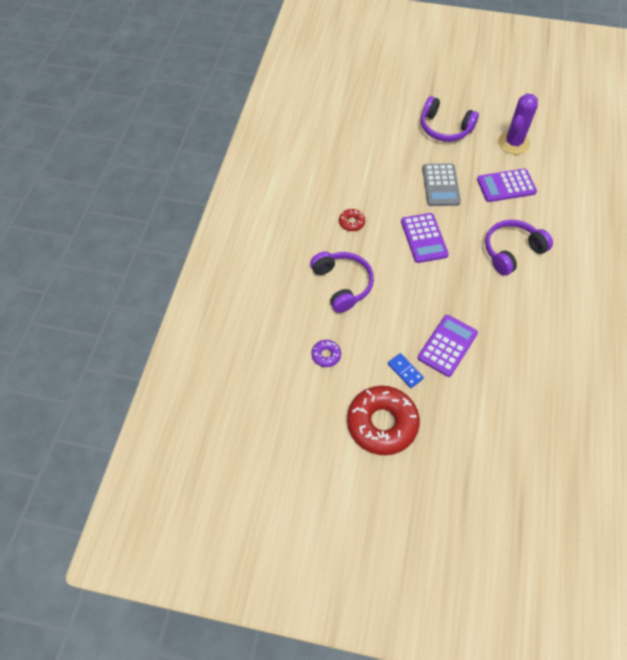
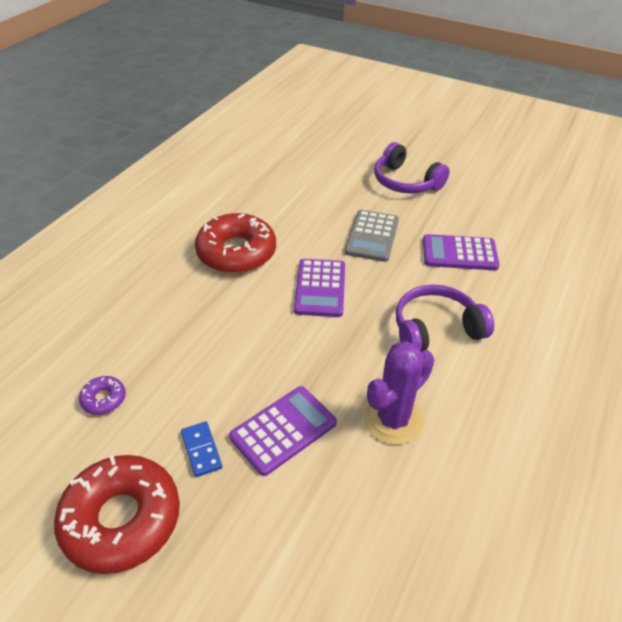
camera: 15 degrees right, 15 degrees down
purple headphones [310,252,374,313] -> none
red donut [339,209,365,231] -> red donut [195,213,276,273], size x2.27
purple cactus [498,94,538,154] -> purple cactus moved to [364,341,435,445]

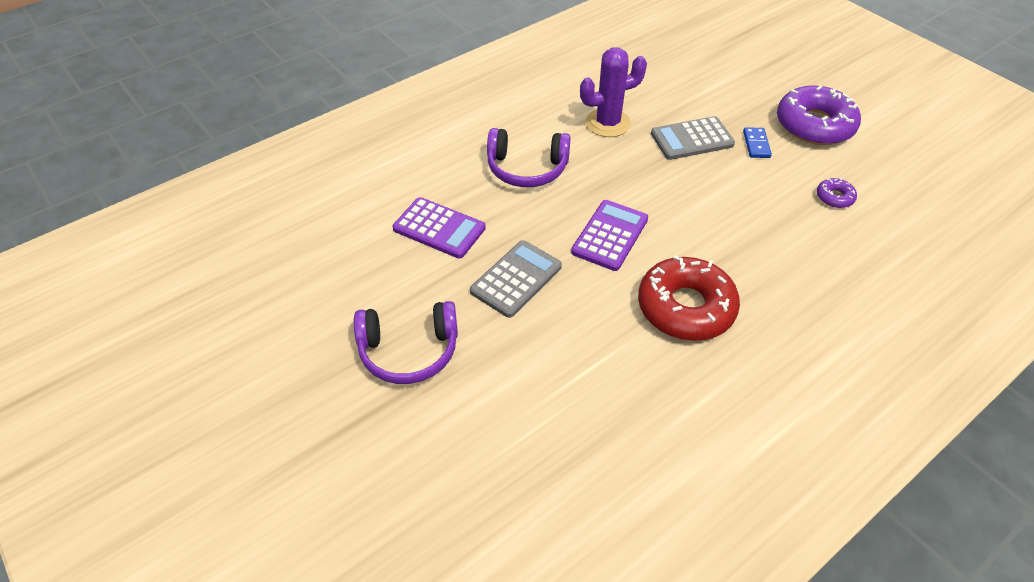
camera: 155 degrees left, 5 degrees up
red donut [54,455,180,574] -> purple donut [777,85,861,145]
purple calculator [229,386,337,476] -> grey calculator [651,116,735,160]
purple headphones [374,142,450,193] -> purple headphones turned 105 degrees clockwise [354,301,458,384]

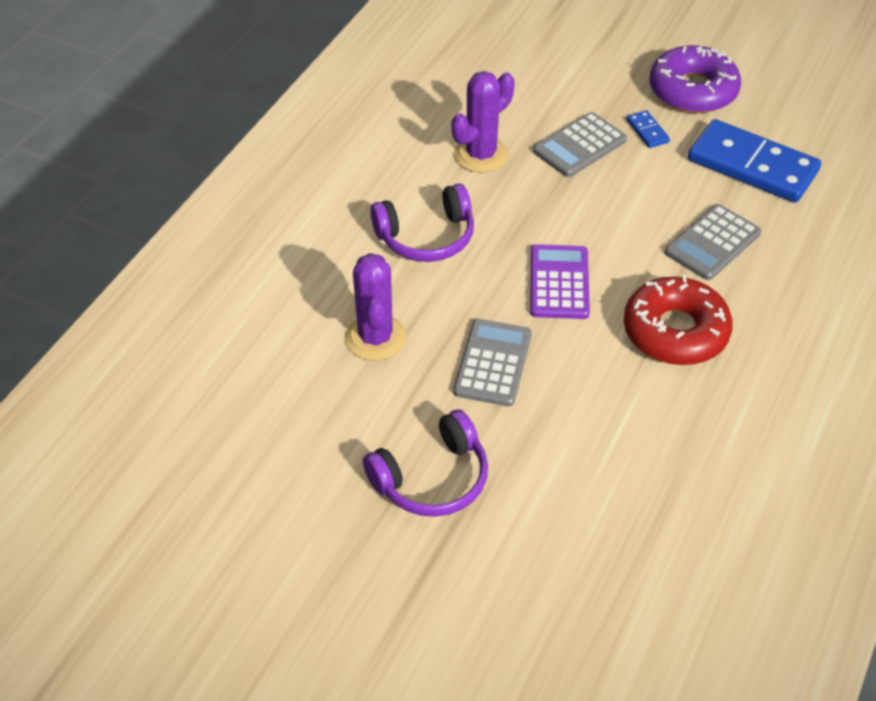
camera: 25 degrees left, 0 degrees up
purple calculator [393,197,486,259] -> purple cactus [345,253,406,361]
purple donut [817,178,857,208] -> blue domino [688,119,821,203]
none -> grey calculator [665,204,761,280]

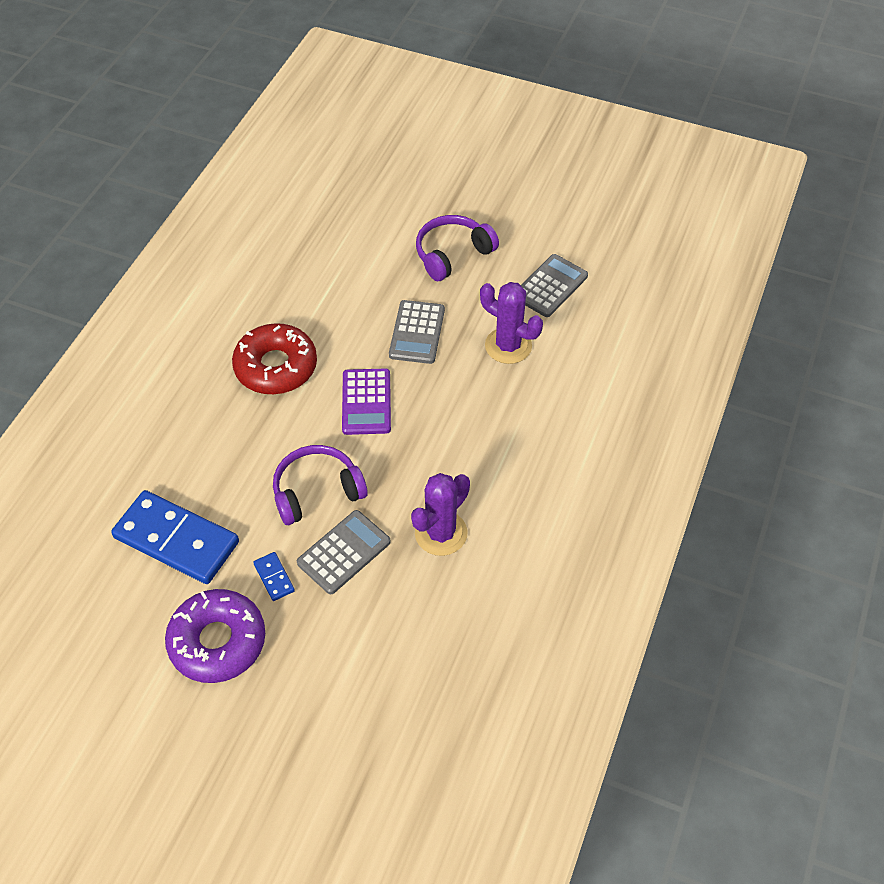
camera: 175 degrees right, 5 degrees up
purple cactus [345,253,406,361] -> purple cactus turned 45 degrees counterclockwise [480,282,543,364]
purple headphones [370,183,474,262] -> purple headphones moved to [273,445,368,525]
grey calculator [665,204,761,280] -> grey calculator moved to [521,254,588,317]

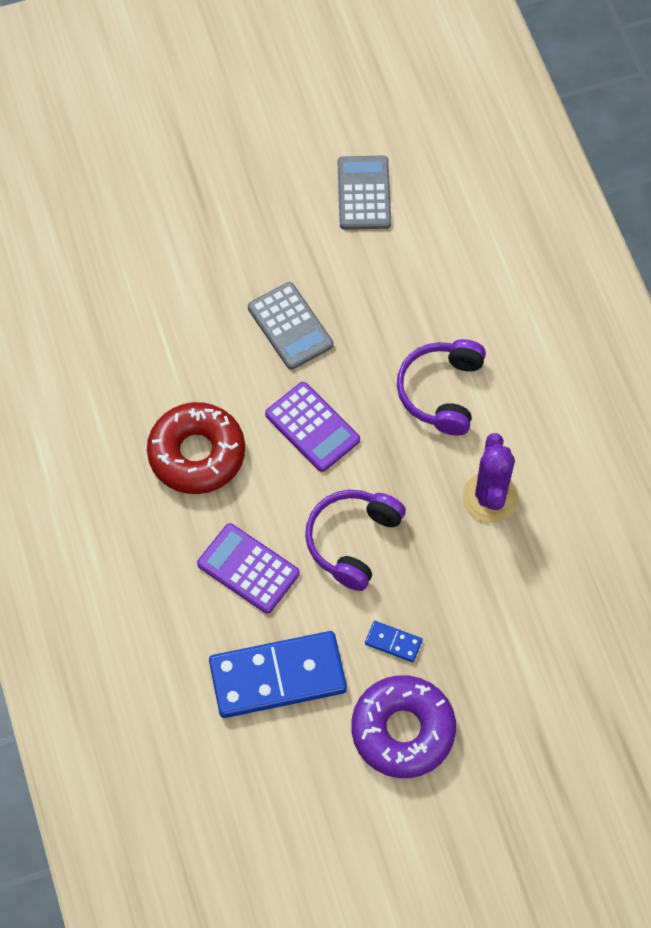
camera: 40 degrees left, 10 degrees up
grey calculator [297,510,391,594] -> none
purple headphones [416,215,499,281] -> purple headphones moved to [397,339,486,436]
purple cactus [480,282,543,364] -> none
none -> purple calculator [197,523,300,613]

